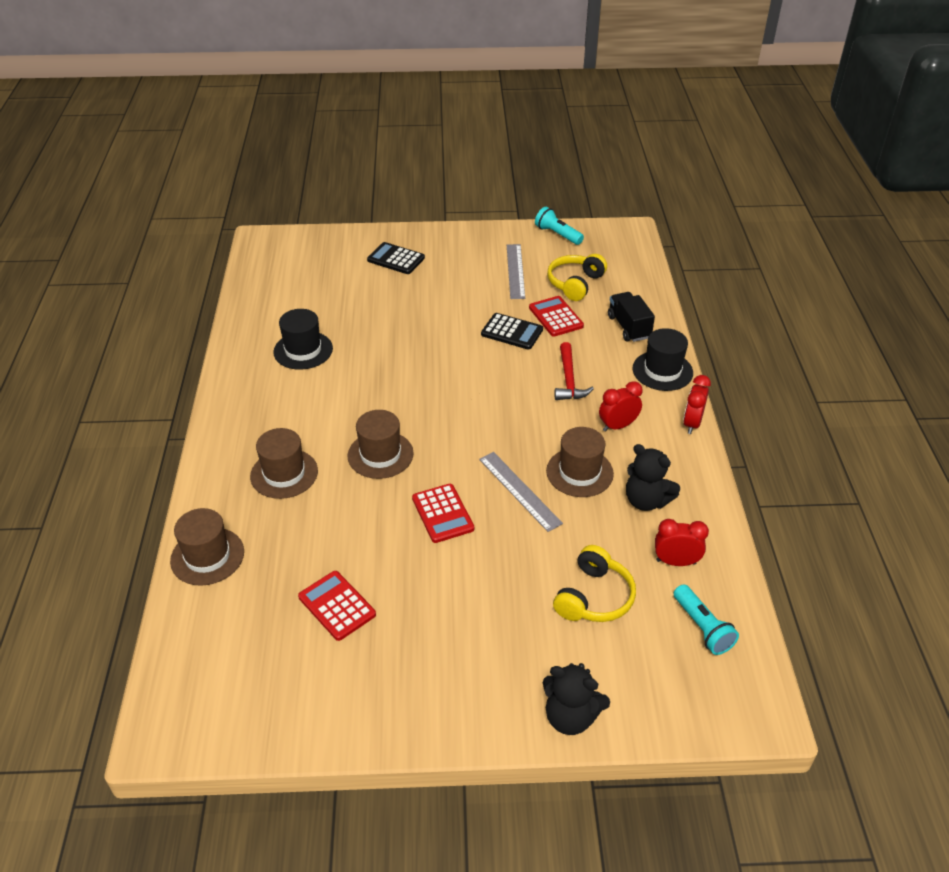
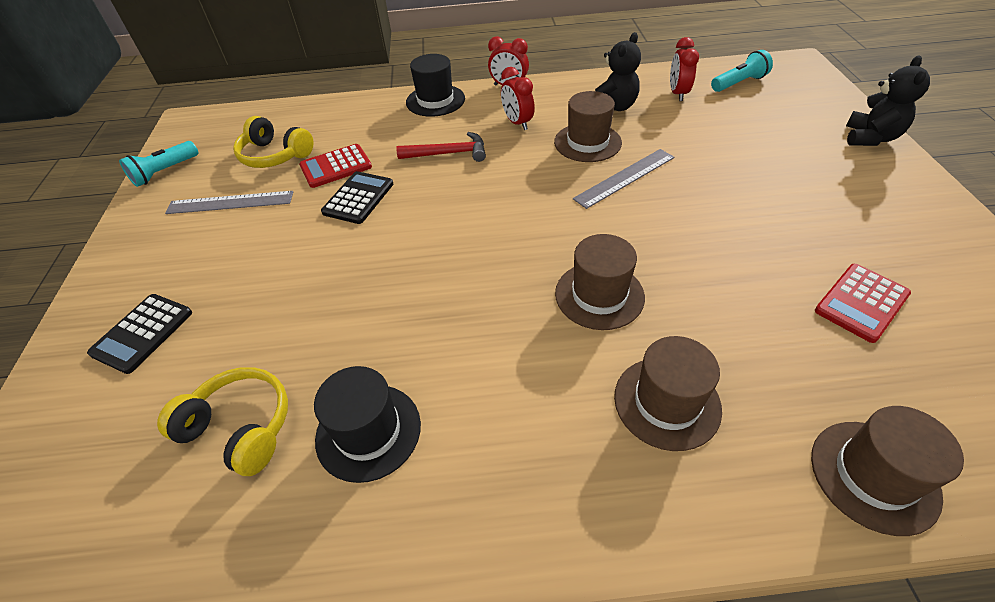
camera: 90 degrees left, 5 degrees up
red calculator [412,484,474,543] -> none
yellow headphones [553,545,636,622] -> yellow headphones moved to [157,367,288,476]
black truck [608,292,655,342] -> none

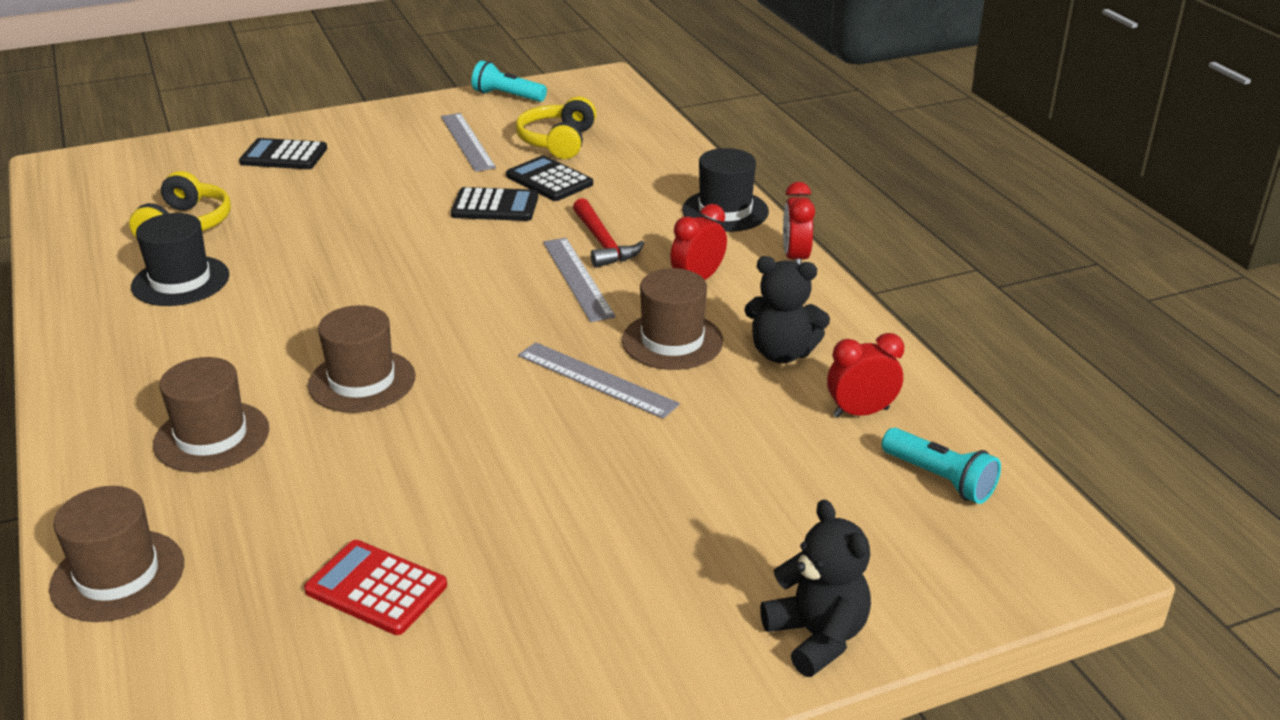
camera: 70 degrees right, 15 degrees down
red calculator [299,144,372,188] -> black calculator [506,156,593,201]
black teddy bear [846,55,930,146] -> black teddy bear turned 120 degrees counterclockwise [760,499,871,677]
none -> grey ruler [543,238,616,322]

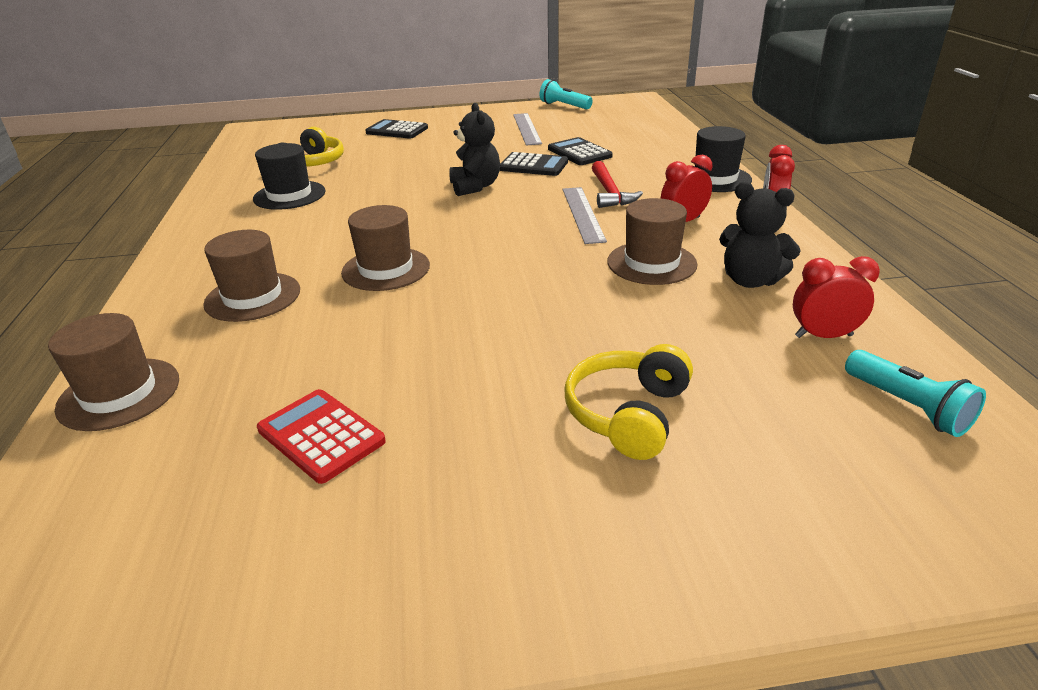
camera: 15 degrees right, 0 degrees up
yellow headphones [516,97,596,159] -> yellow headphones moved to [564,344,693,460]
grey ruler [518,342,680,419] -> none
black teddy bear [760,499,871,677] -> black teddy bear moved to [449,103,500,196]

